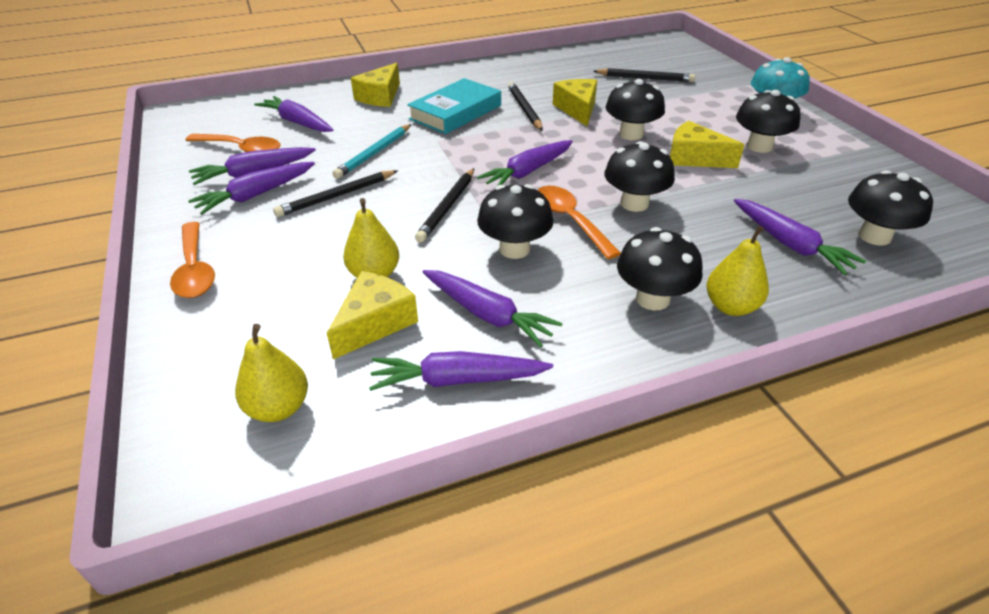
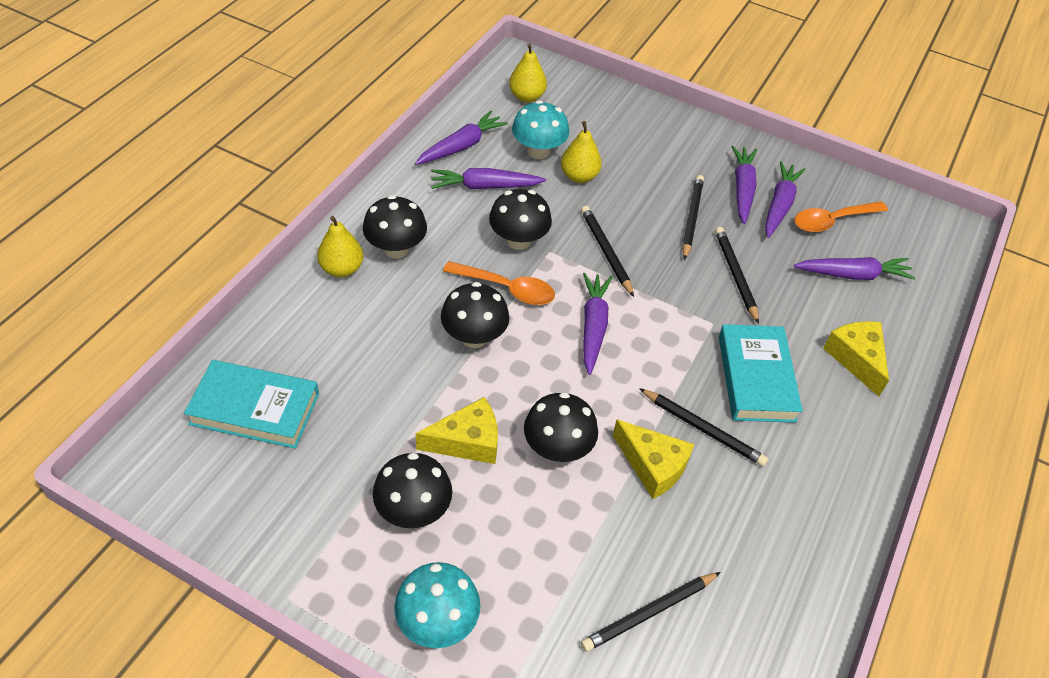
camera: 135 degrees right, 10 degrees up
orange spoon [170,222,215,298] -> none
yellow cheese [327,271,418,359] -> turquoise mushroom [512,100,569,159]
turquoise pencil [332,124,411,179] -> black pencil [715,227,759,324]
purple carrot [734,199,866,275] -> none
black mushroom [848,170,933,246] -> turquoise book [184,360,319,449]

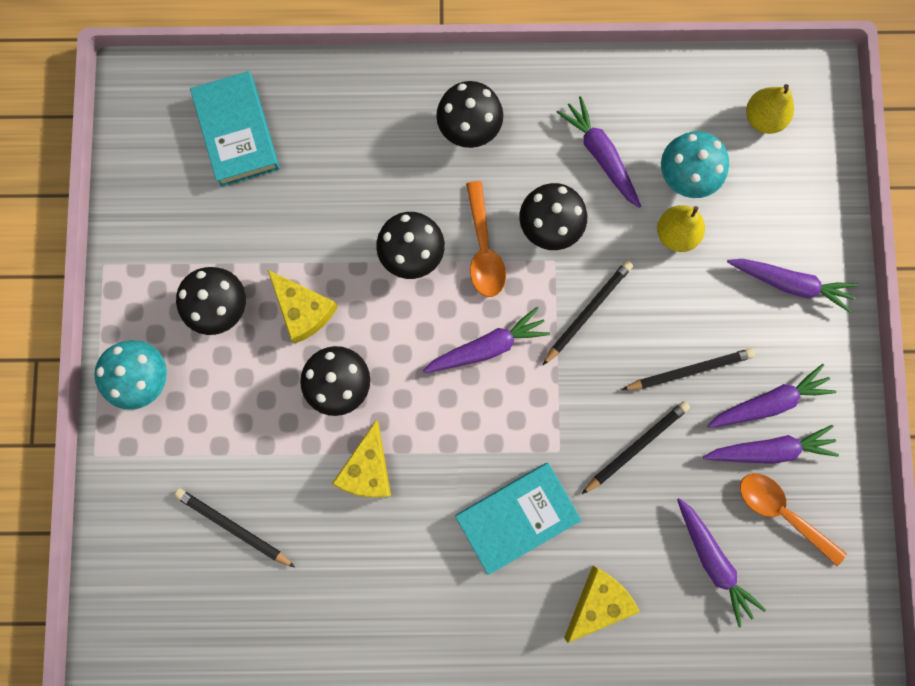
camera: 65 degrees right, 30 degrees up
yellow pear [317,216,363,277] -> none
purple carrot [415,111,508,165] -> purple carrot moved to [727,259,858,313]
black pencil [639,388,768,467] -> none

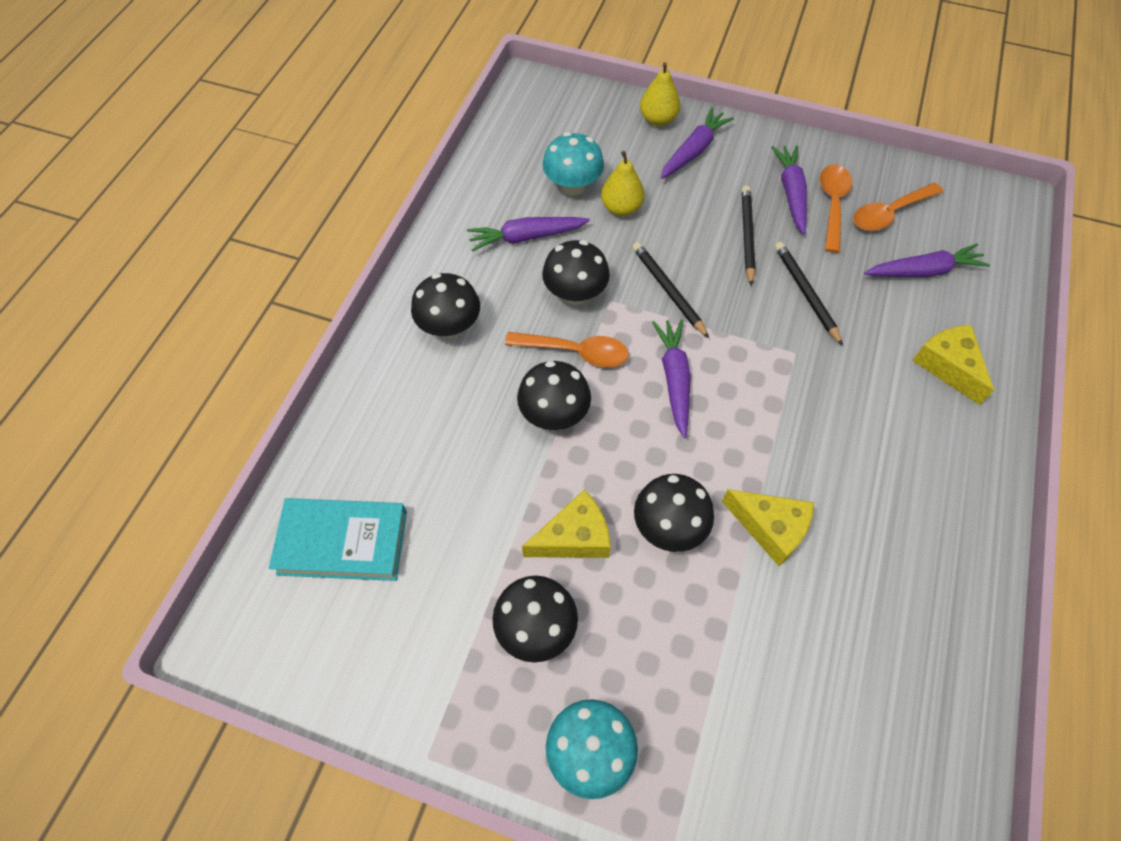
camera: 70 degrees left, 20 degrees down
black pencil [174,488,295,567] -> none
turquoise book [455,463,582,575] -> none
purple carrot [703,425,839,464] -> orange spoon [820,164,852,253]
yellow pear [746,84,794,134] -> yellow pear moved to [640,62,680,126]

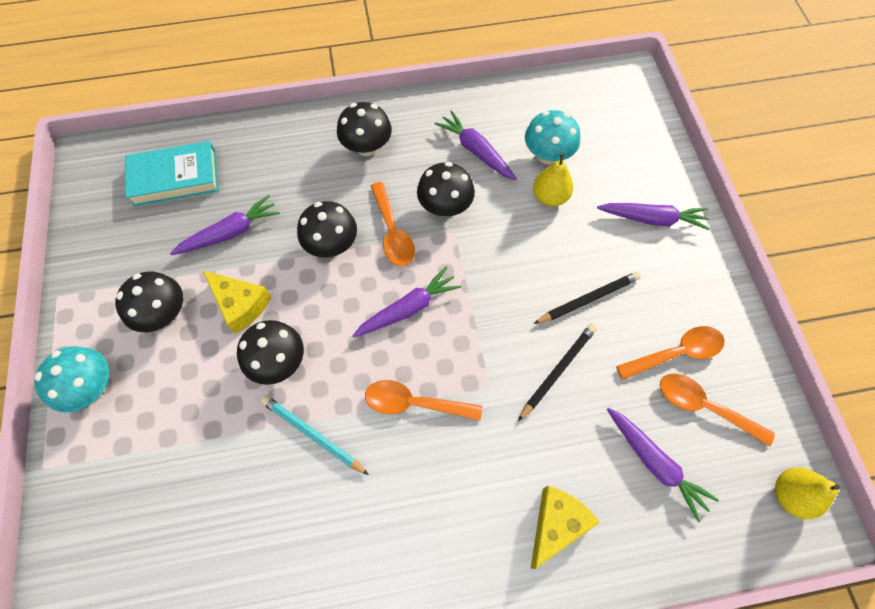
camera: 60 degrees right, 5 degrees up
turquoise book [269,498,407,581] -> turquoise book turned 75 degrees counterclockwise [125,141,219,206]
black pencil [632,242,709,338] -> none
yellow pear [640,62,680,126] -> yellow pear moved to [775,467,840,520]
yellow cheese [722,489,814,566] -> turquoise pencil [260,395,369,475]
purple carrot [771,145,807,235] -> purple carrot moved to [170,195,280,255]
none -> orange spoon [365,380,482,421]

